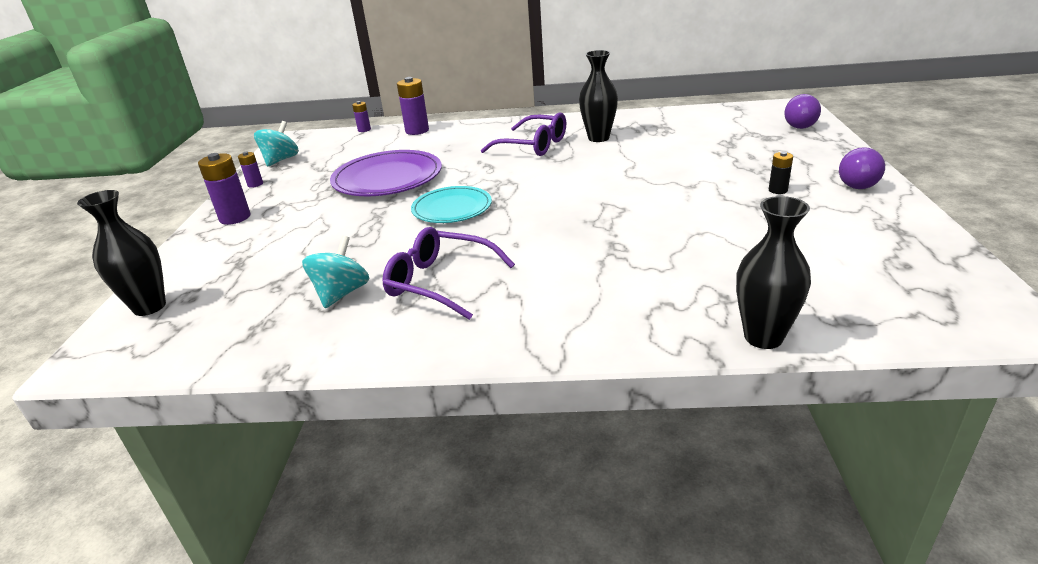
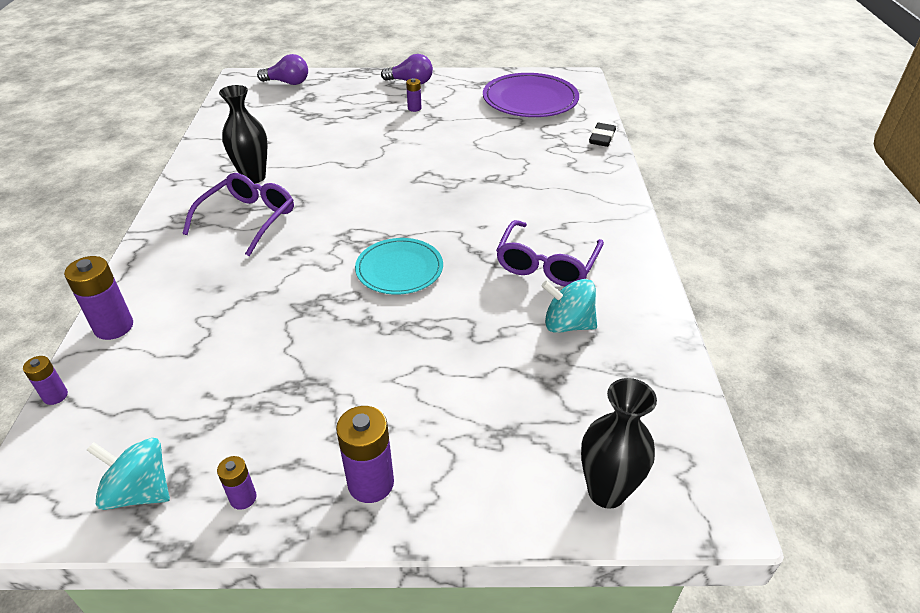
camera: 95 degrees left, 10 degrees up
purple plate [330,150,442,196] -> purple plate moved to [483,73,579,117]
black vase [736,196,811,349] -> black eraser [589,123,616,147]
black battery [769,152,793,194] -> purple battery [406,78,421,112]

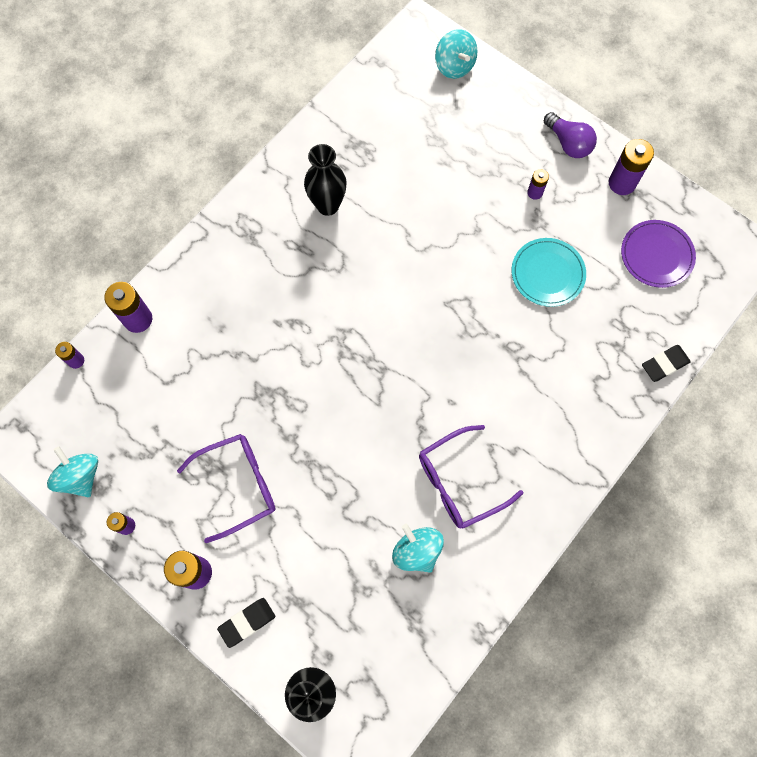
camera: 40 degrees right, 30 degrees up
purple glasses [182,173,294,256] -> purple glasses moved to [177,434,276,543]
purple light bulb [257,54,308,85] -> turquoise spinning top [435,29,478,79]
turquoise plate [355,238,443,295] -> turquoise plate moved to [512,238,586,307]
purple plate [483,73,579,117] -> purple plate [621,220,696,288], size x0.65
none -> black eraser [217,598,275,648]
none -> purple battery [609,139,654,195]

